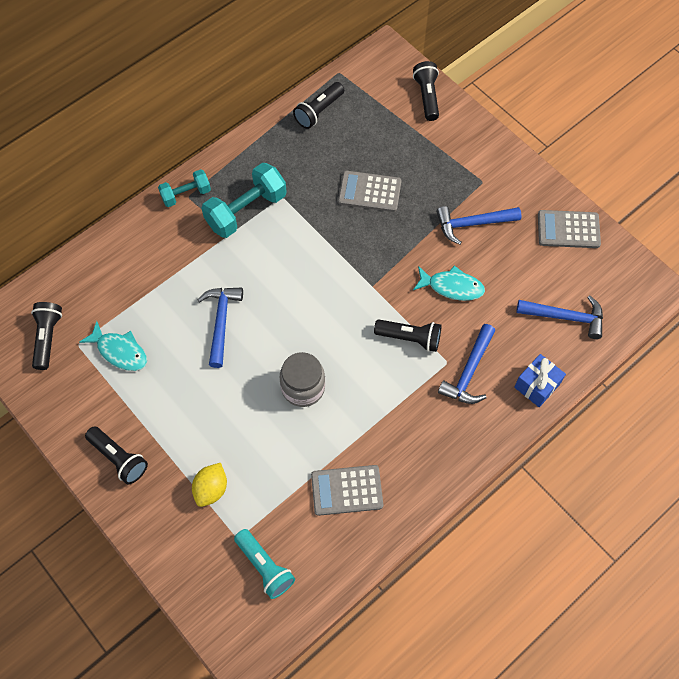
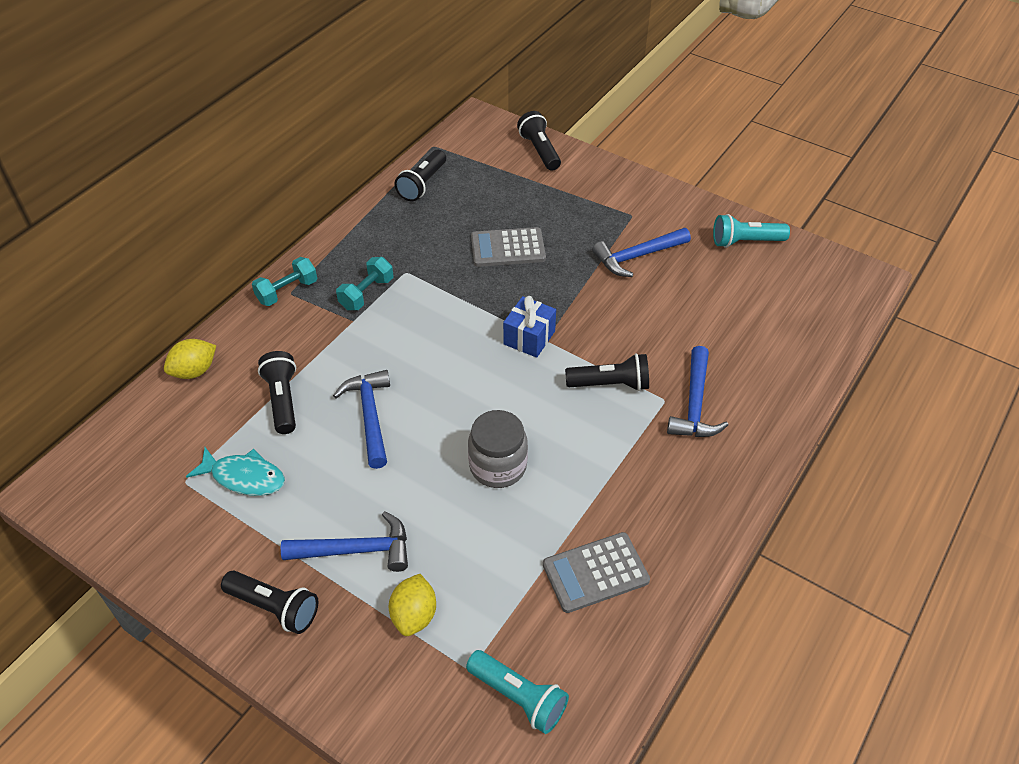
camera: 15 degrees left, 15 degrees down
black flashlight [31,302,62,370] -> black flashlight moved to [258,351,296,434]
turquoise dumbbell [202,163,287,238] -> turquoise dumbbell [336,257,393,310], size x0.59
turquoise fish [413,266,485,301] -> none
blue gift [514,354,566,407] -> blue gift moved to [503,296,556,358]
blue hammer [516,295,603,339] -> blue hammer moved to [281,511,408,572]
grey calculator [538,210,601,248] -> turquoise flashlight [713,214,790,248]
none -> yellow lemon [164,339,216,379]

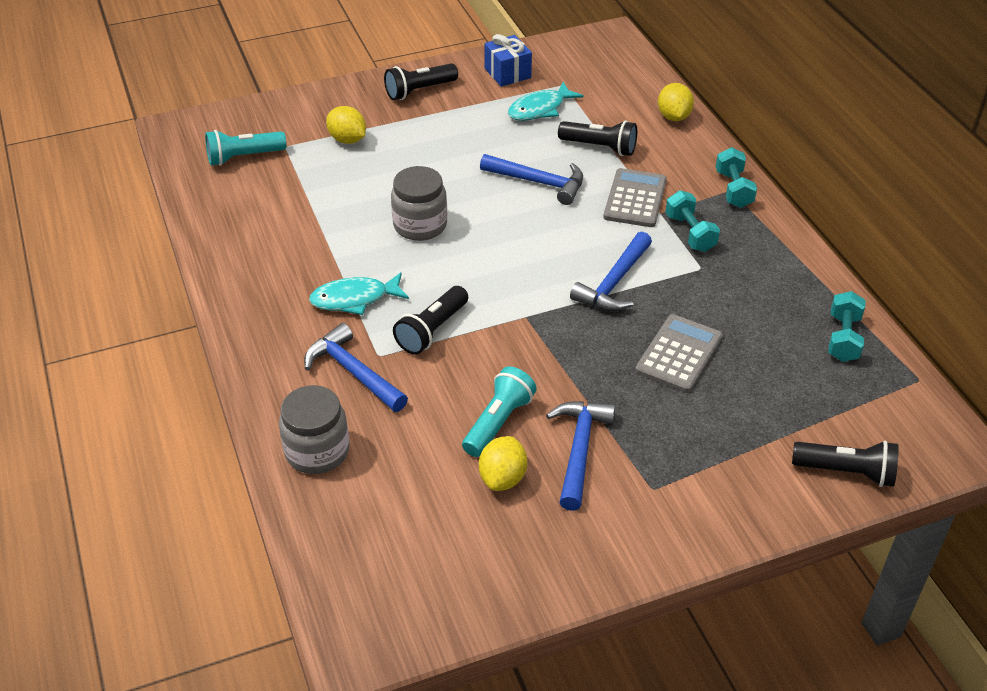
camera: 125 degrees right, 5 degrees down
blue hammer [281,511,408,572] -> blue hammer moved to [570,232,652,311]
black flashlight [394,150,446,201] -> turquoise dumbbell [828,291,866,362]
blue gift [503,296,556,358] -> blue gift moved to [484,34,532,87]
grey calculator [543,532,650,613] -> grey calculator moved to [603,168,667,227]
turquoise flashlight [713,214,790,248] -> turquoise flashlight moved to [462,366,537,457]
none -> grey jar [279,385,349,474]
none -> turquoise fish [309,272,409,315]
none -> yellow lemon [479,436,527,491]

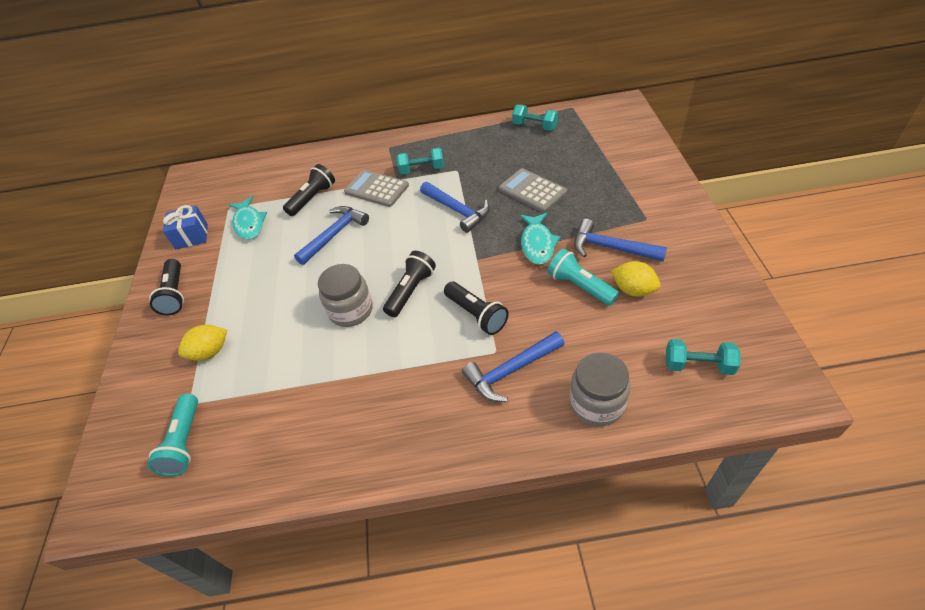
camera: 70 degrees left, 5 degrees up
turquoise fish [309,272,409,315] -> turquoise fish moved to [520,213,560,265]
yellow lemon [658,83,694,121] -> none
turquoise dumbbell [716,147,757,208] -> turquoise dumbbell moved to [666,339,741,375]
black flashlight [792,441,899,487] -> black flashlight moved to [383,251,436,317]

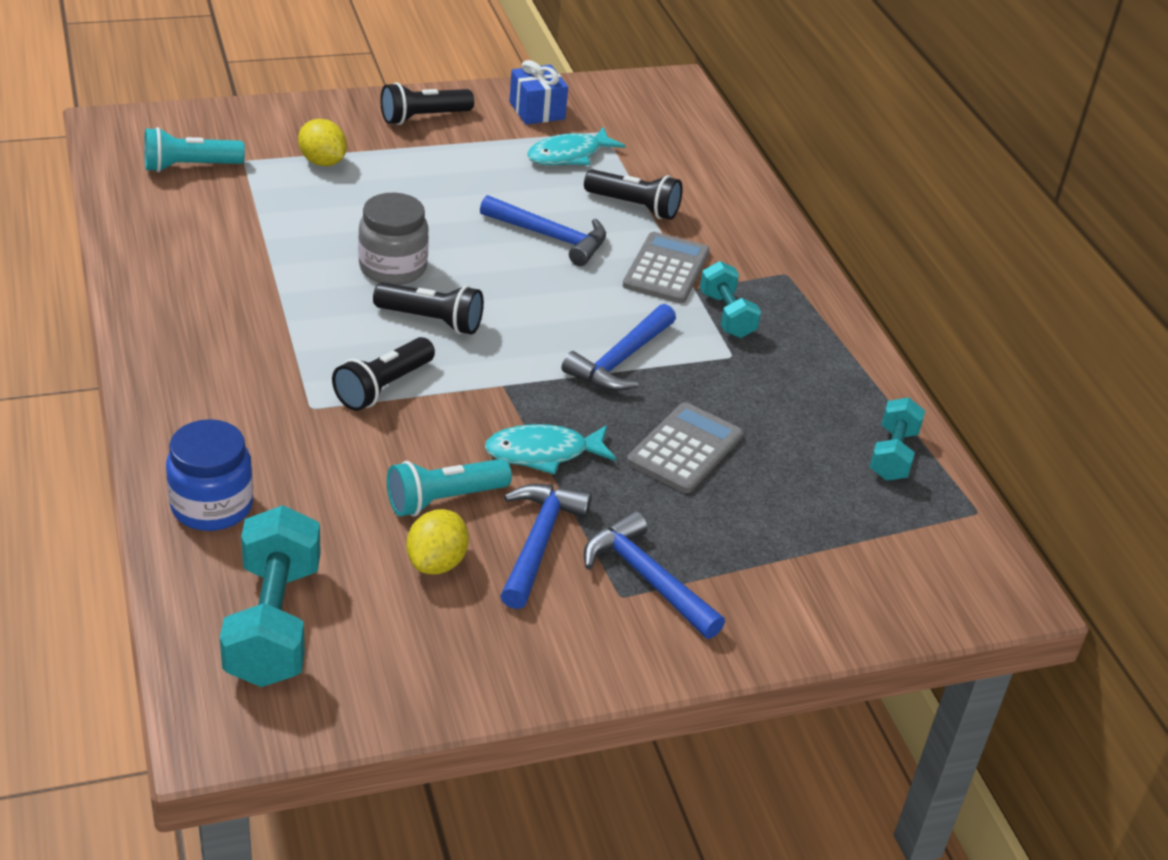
camera: 70 degrees right, 10 degrees down
blue hammer [462,331,565,402] -> blue hammer moved to [584,511,725,639]
turquoise flashlight [547,249,619,306] -> turquoise flashlight turned 150 degrees counterclockwise [387,459,512,516]
grey jar [570,352,630,426] -> blue jar [166,419,253,531]
turquoise dumbbell [666,339,741,375] -> turquoise dumbbell [220,505,321,687], size x1.68

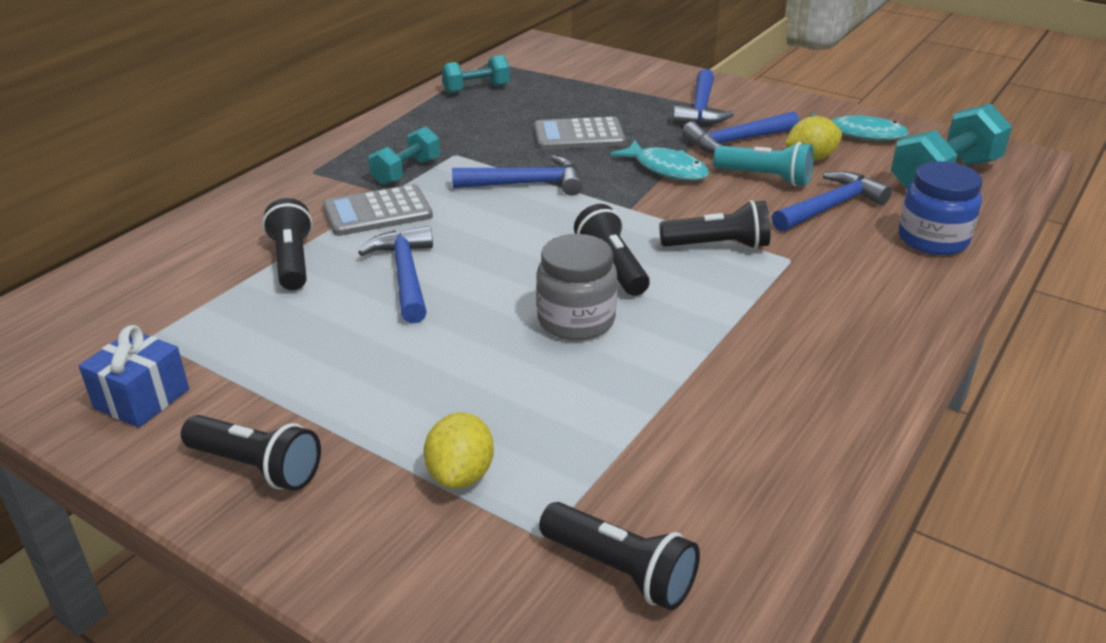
camera: 125 degrees left, 5 degrees down
turquoise flashlight [144,127,245,172] -> black flashlight [539,502,700,610]
turquoise fish [527,127,625,165] -> turquoise fish moved to [810,114,909,141]
none -> blue hammer [772,171,892,232]

